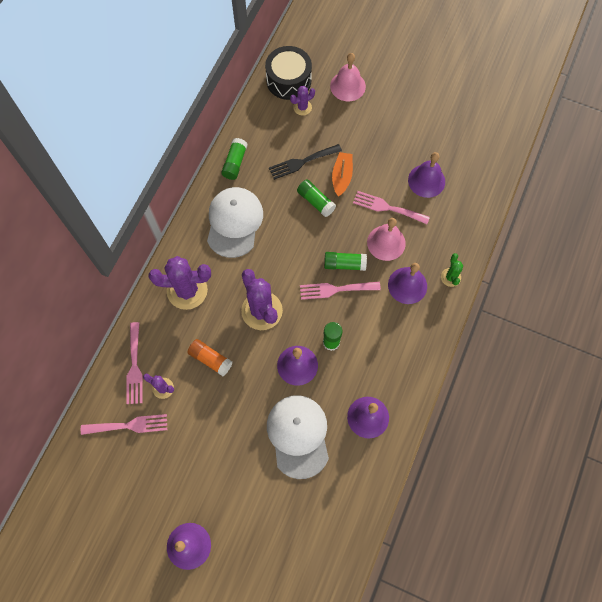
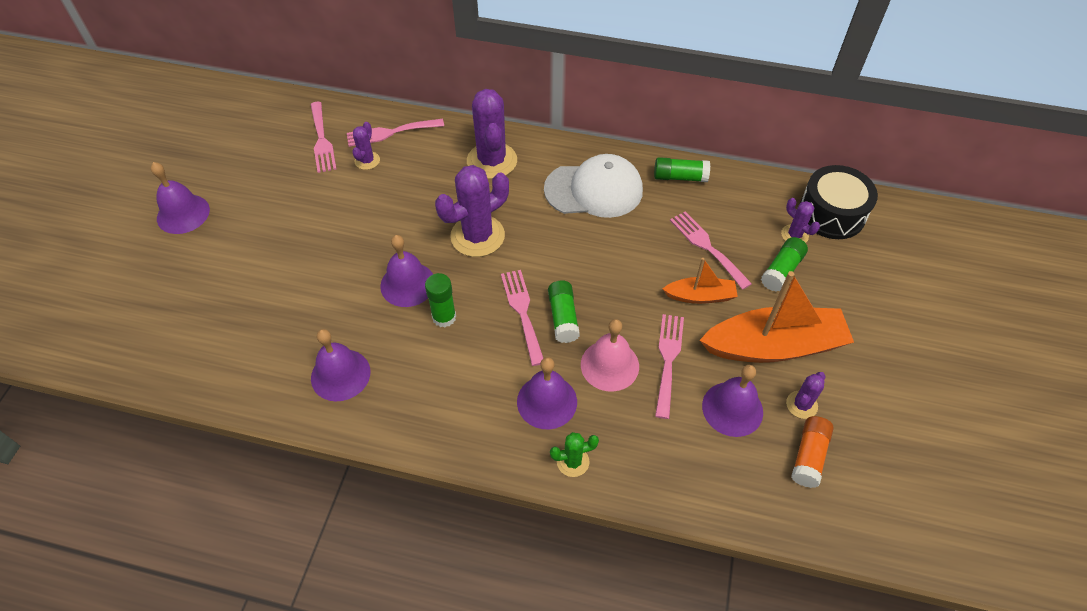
camera: 80 degrees right, 15 degrees down
orange glue stick [187,339,233,376] -> orange glue stick moved to [791,416,834,488]
white cap [267,395,329,479] -> none
black fork [269,144,342,180] -> pink fork [670,211,752,290]
green glue stick [297,179,336,217] -> green glue stick moved to [761,237,808,292]
pink bell [330,53,366,101] -> none
none -> orange boat [700,271,854,363]
none -> purple cactus [786,372,826,419]

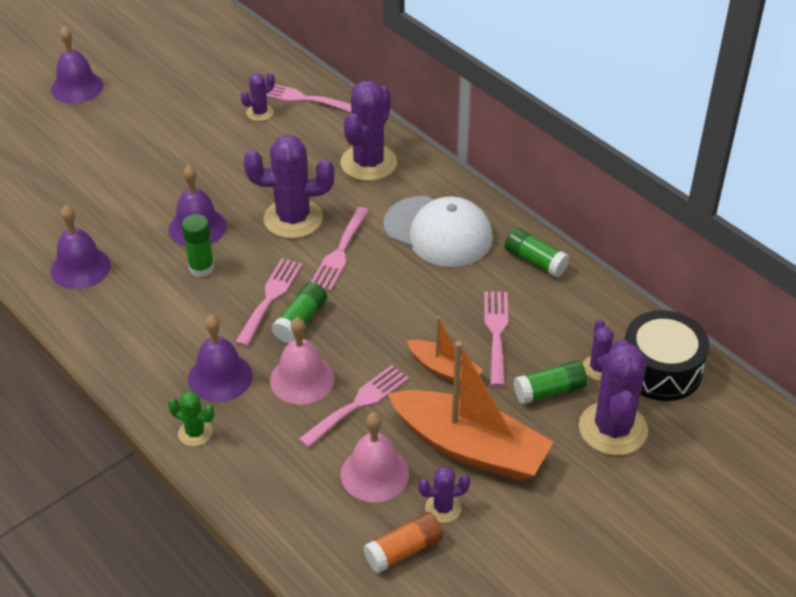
camera: 35 degrees right, 10 degrees down
pink fork [310,102,336,173] -> pink fork moved to [311,207,370,291]
purple bell [702,365,763,437] -> pink bell [341,412,409,502]
none -> purple cactus [579,339,648,456]

